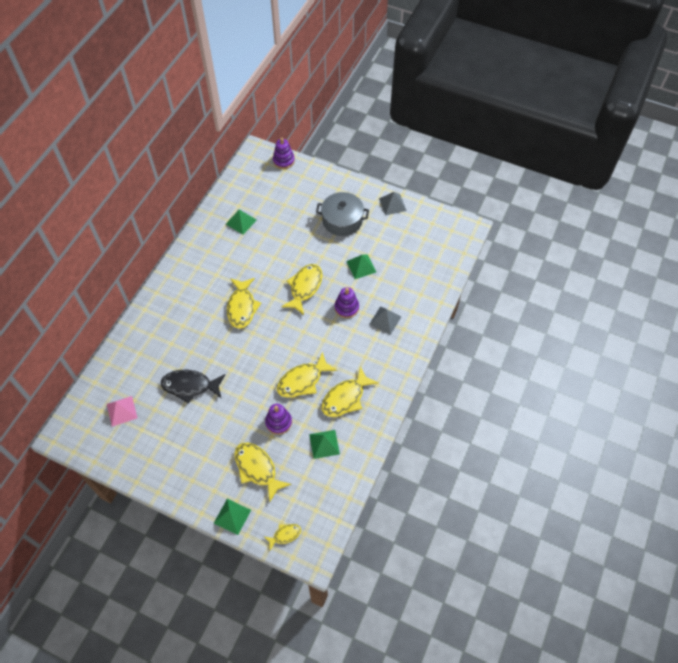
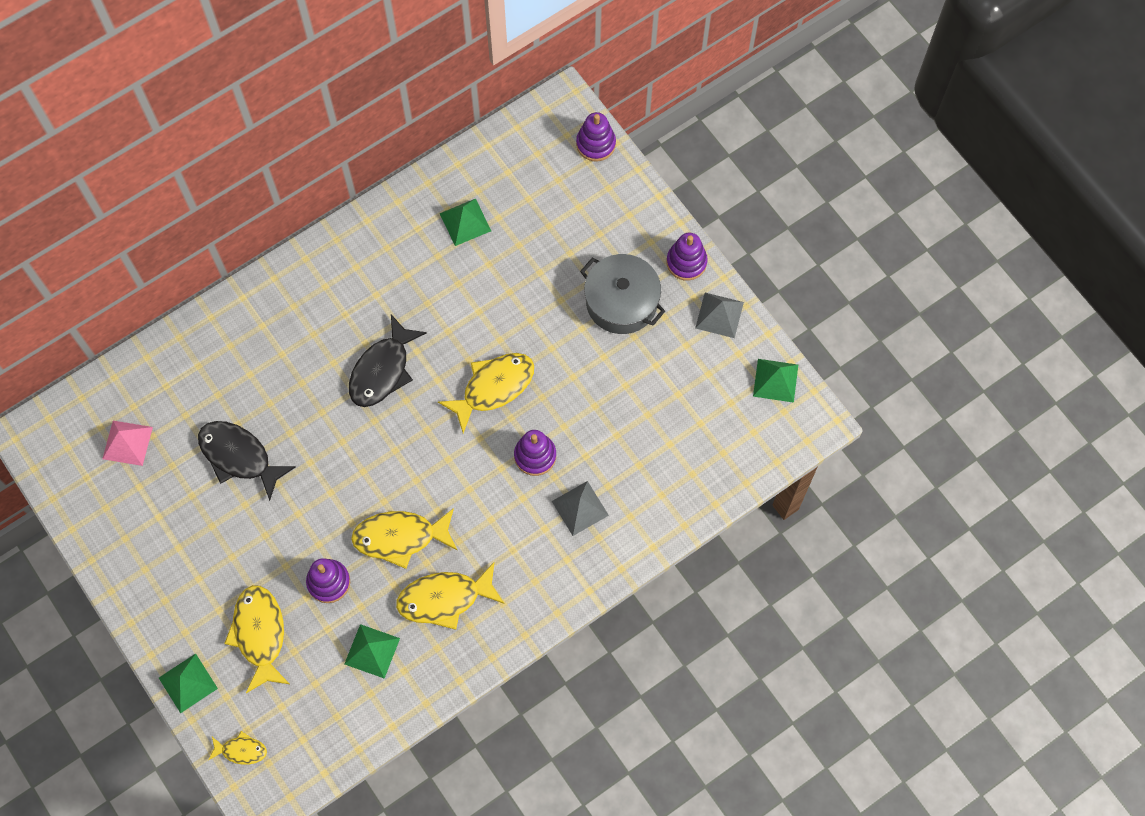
camera: 30 degrees right, 10 degrees up
yellow fish [227,278,261,329] -> black fish [349,314,427,407]
green pyramid [346,254,376,279] -> green pyramid moved to [753,359,798,403]
none -> purple stacking toy [667,233,708,281]

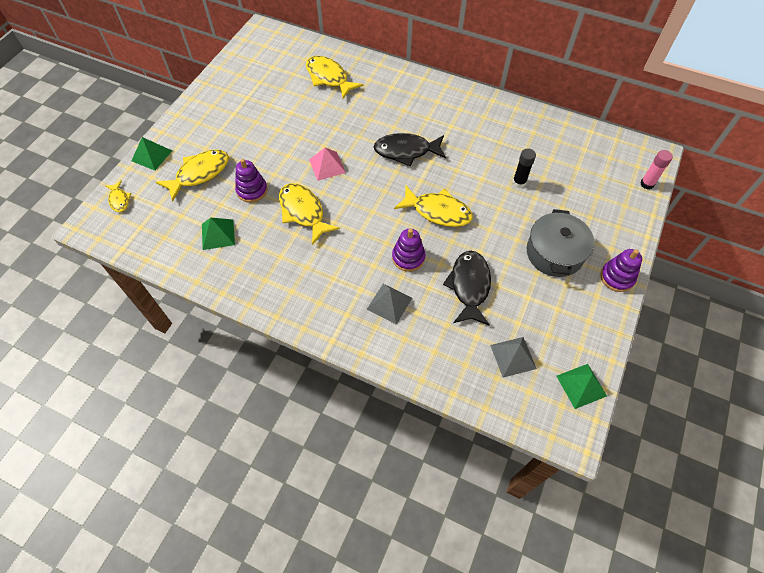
camera: 60 degrees right, 10 degrees down
pink pyramid [102,421,153,466] -> pink pyramid moved to [309,148,346,181]
black fish [198,421,296,501] -> black fish moved to [443,251,491,325]
yellow fish [396,563,505,630] -> yellow fish moved to [306,56,363,99]
green pyramid [439,199,491,246] -> none
purple stacking toy [576,112,616,161] -> pink glue stick [640,150,673,189]
grey pyramid [695,293,744,338] -> grey pyramid moved to [490,337,537,378]
none -> black glue stick [512,148,536,188]

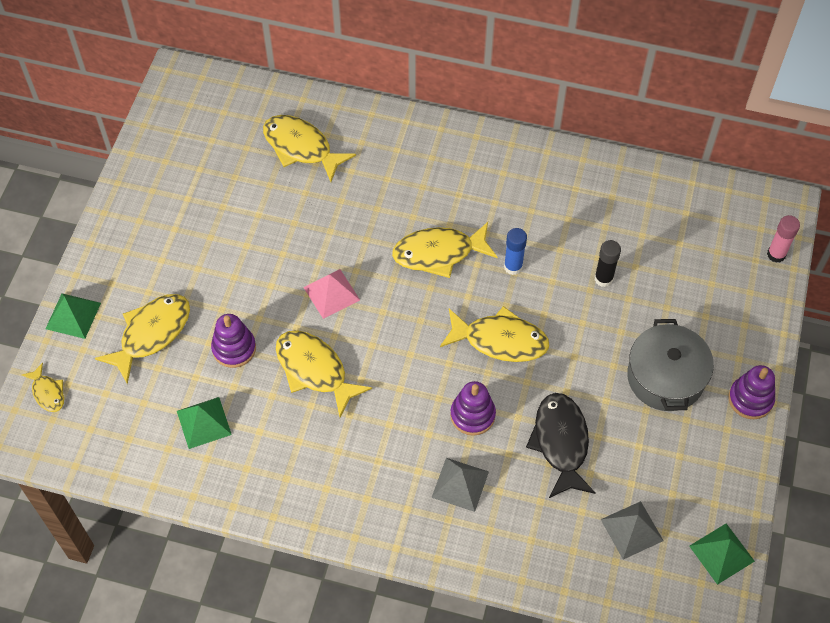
camera: 10 degrees left, 0 degrees up
black fish [374,133,446,166] -> yellow fish [392,222,498,278]
none -> blue glue stick [504,228,527,275]

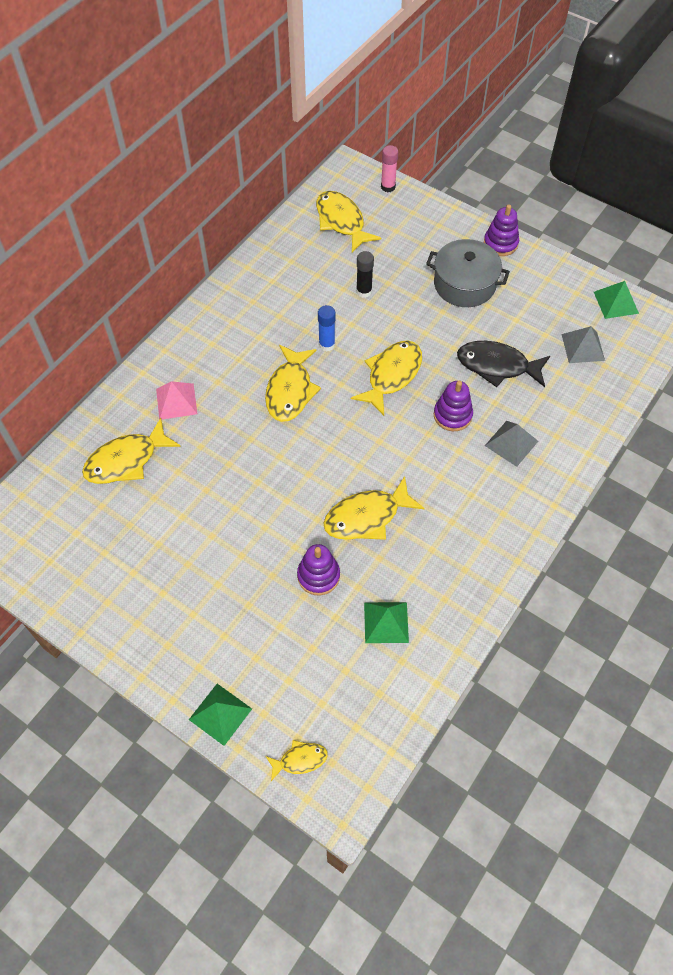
camera: 70 degrees left, 0 degrees up
yellow fish [95,294,190,384] -> yellow fish moved to [316,191,381,252]
pink pyramid [303,269,360,319] -> pink pyramid moved to [156,381,197,420]

